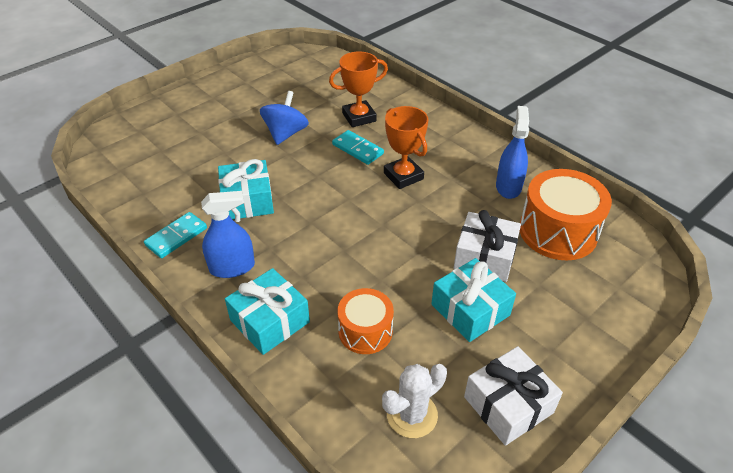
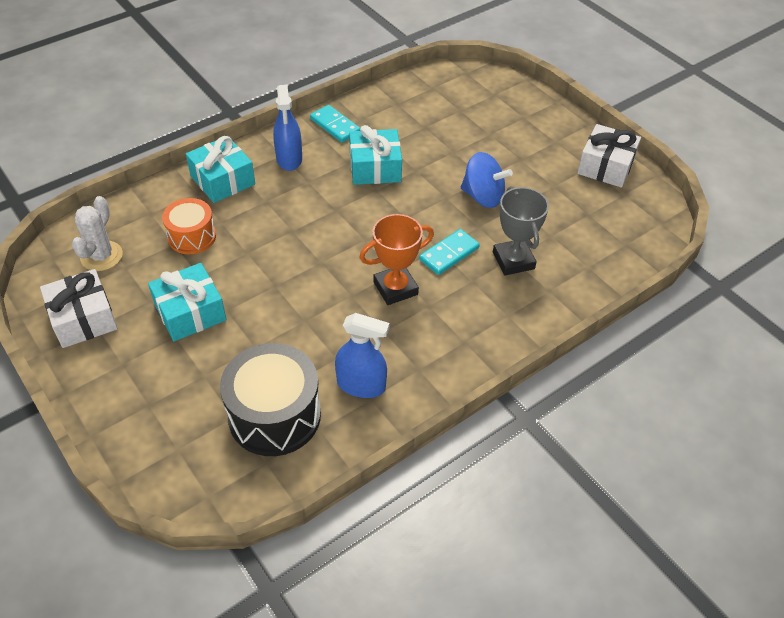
camera: 95 degrees right, 5 degrees up
orange trophy [329,51,388,127] -> grey trophy [493,186,549,276]
white cactus [382,364,447,438] -> white cactus turned 45 degrees clockwise [72,196,123,271]
white gift [454,210,521,282] -> white gift moved to [577,124,641,188]
orange drum [520,169,612,260] -> black drum [220,343,321,456]

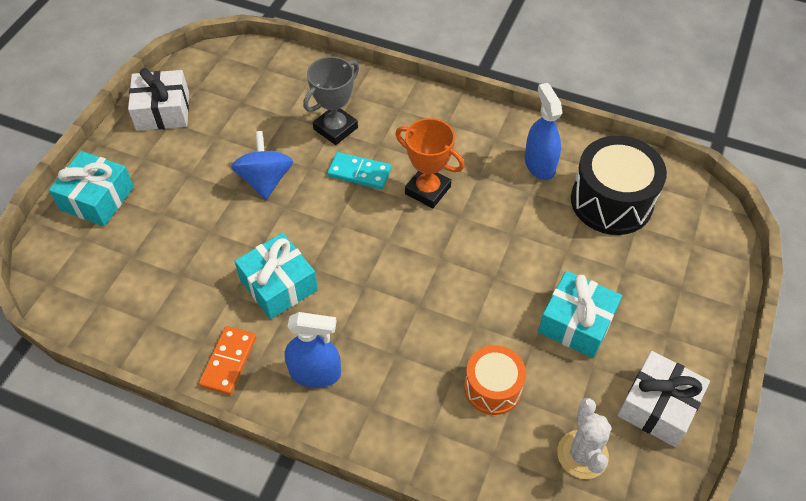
camera: 120 degrees left, 5 degrees up
white cactus [72,196,123,271] -> white cactus turned 75 degrees counterclockwise [557,398,611,479]
turquoise gift [186,136,255,203] -> turquoise gift moved to [49,151,134,226]
blue spray bottle [273,85,302,171] -> blue spray bottle turned 45 degrees clockwise [285,312,341,388]
turquoise domino [310,105,360,143] -> orange domino [199,326,256,395]

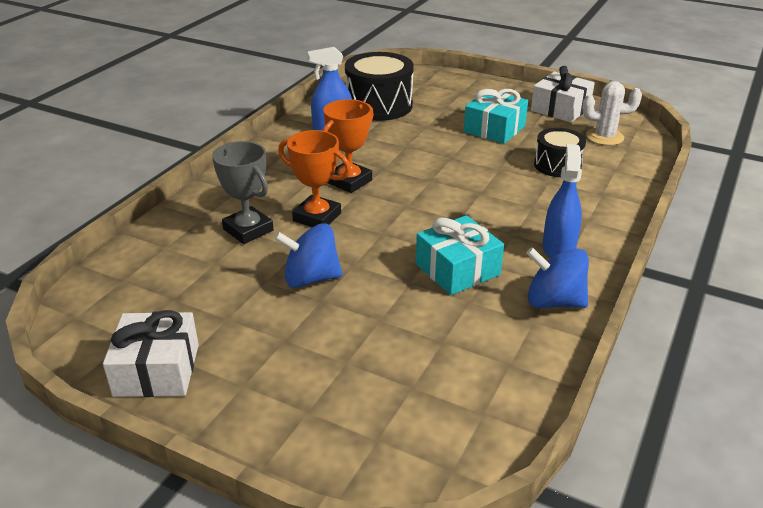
camera: 85 degrees left, 20 degrees down
turquoise gift [49,151,134,226] -> none
orange domino [199,326,256,395] -> blue spinning top [526,247,589,308]
turquoise domino [327,152,391,189] -> orange trophy [278,130,351,227]
orange drum [464,345,526,415] -> black drum [534,128,586,177]

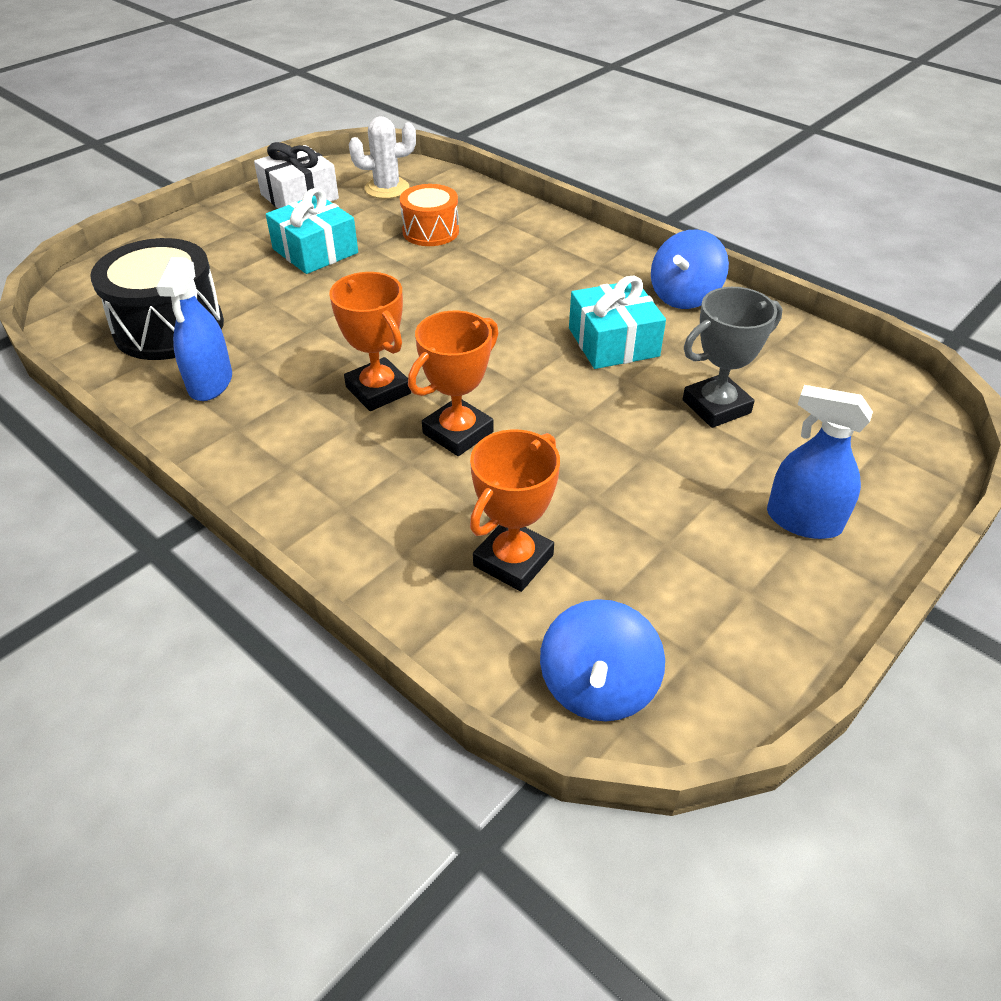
camera: 75 degrees left, 10 degrees up
white gift [103,310,199,397] -> none
grey trophy [212,141,274,244] -> grey trophy moved to [683,287,782,428]
blue spinning top [274,223,343,288] -> blue spinning top moved to [540,599,665,721]
black drum [534,128,586,177] -> orange drum [400,184,459,246]
blue spray bottle [542,144,582,259] -> blue spray bottle moved to [767,385,873,539]
white cactus [582,81,642,146] -> white cactus turned 60 degrees clockwise [349,117,416,199]
none -> orange trophy [470,429,560,592]

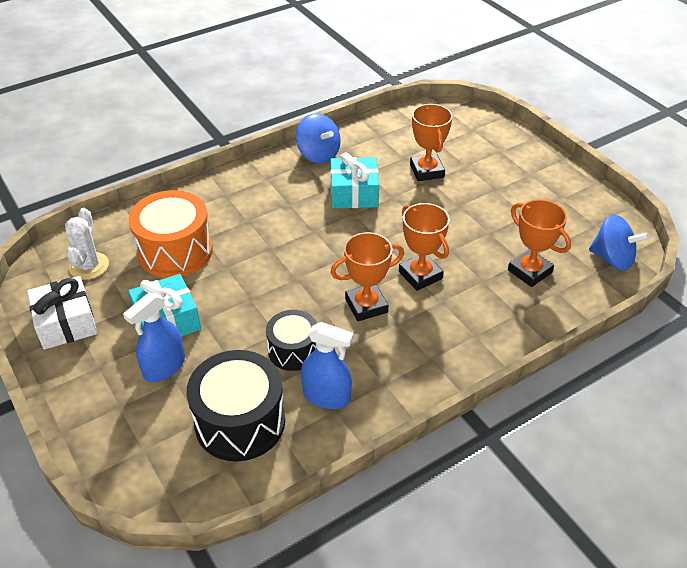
camera: 75 degrees left, 0 degrees up
orange drum [400,184,459,246] -> orange drum [128,190,213,278], size x1.64
grey trophy [683,287,782,428] -> orange trophy [410,104,453,181]
blue spray bottle [767,385,873,539] -> blue spray bottle moved to [123,293,185,382]
none -> black drum [266,310,317,371]

